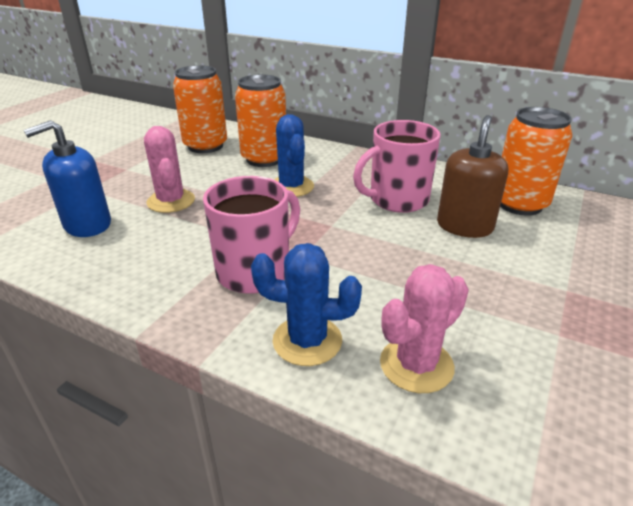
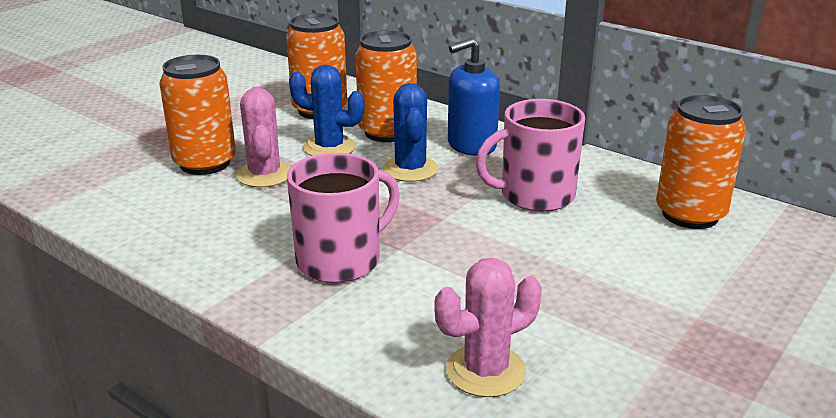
camera: 10 degrees right, 5 degrees down
blue soap dispenser [24,120,111,237] -> blue soap dispenser moved to [448,38,500,156]
blue cactus [251,243,362,366] -> blue cactus moved to [289,65,365,156]
brown soap dispenser [437,115,508,238] -> none
none -> orange can [160,55,236,175]

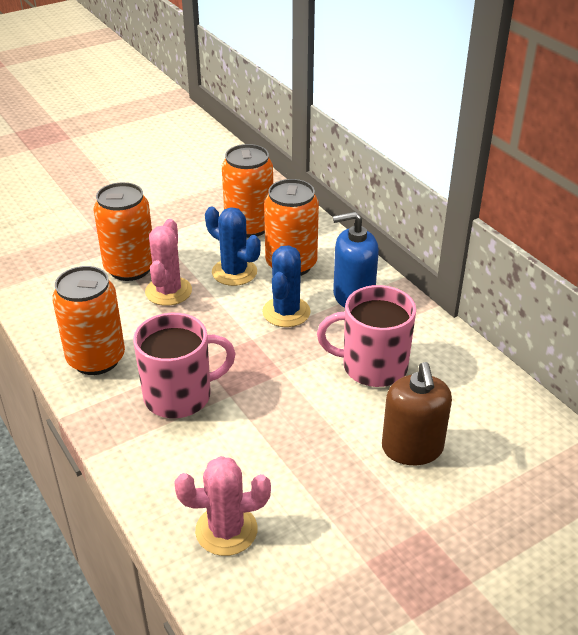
camera: 20 degrees right, 10 degrees up
orange can [656,95,746,229] -> orange can moved to [52,266,125,375]
none -> brown soap dispenser [382,362,452,465]

